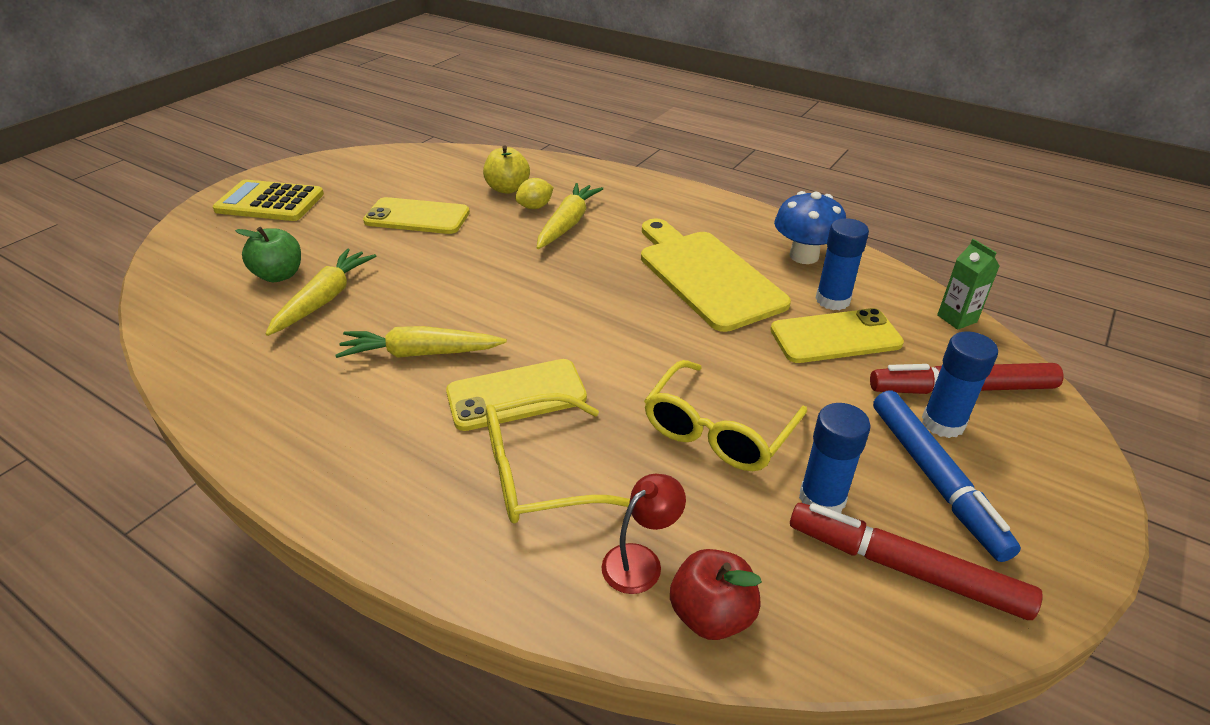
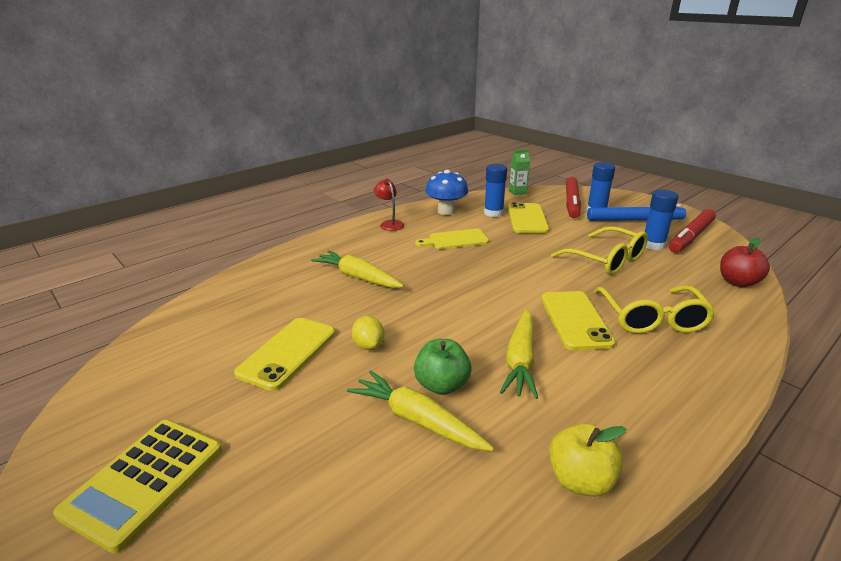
camera: 75 degrees left, 10 degrees down
green apple [235,227,301,282] -> green apple moved to [414,339,471,395]
yellow apple [483,145,530,194] -> yellow apple moved to [549,424,626,497]
yellow lemon [515,178,554,209] -> yellow lemon moved to [352,316,384,350]
red lamp [602,474,686,594] -> red lamp moved to [374,179,404,231]
yellow cutting board [641,218,791,332] -> yellow cutting board [415,229,489,249], size x0.55

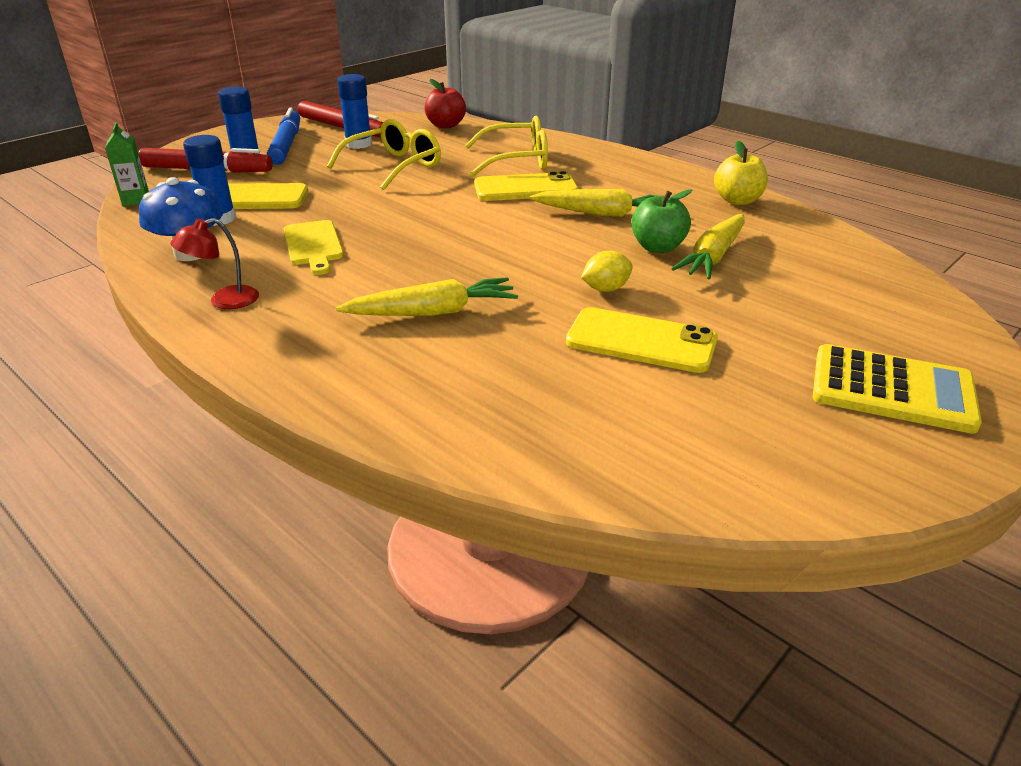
camera: 95 degrees left, 5 degrees up
yellow carrot [311,250,404,288] -> yellow carrot turned 135 degrees counterclockwise [336,277,518,316]

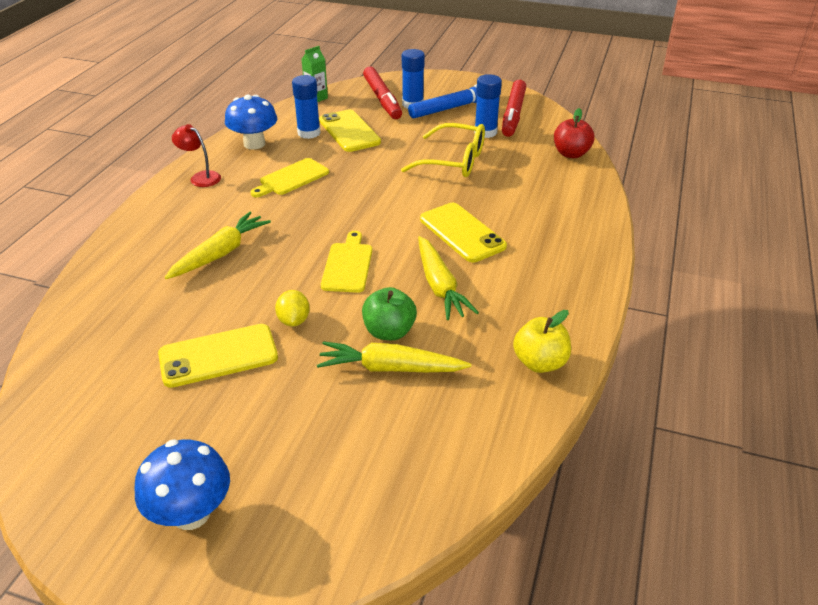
camera: 65 degrees right, 5 degrees up
yellow carrot [336,277,518,316] -> yellow carrot turned 105 degrees counterclockwise [165,212,271,279]
yellow glasses [465,116,548,177] -> none
yellow phone [566,307,718,373] -> yellow phone turned 75 degrees clockwise [158,324,278,388]
yellow lemon [581,251,633,292] -> yellow lemon turned 45 degrees clockwise [275,290,310,327]
yellow calculator [813,344,982,434] -> blue mushroom [134,440,230,530]
none -> yellow cutting board [321,231,372,293]

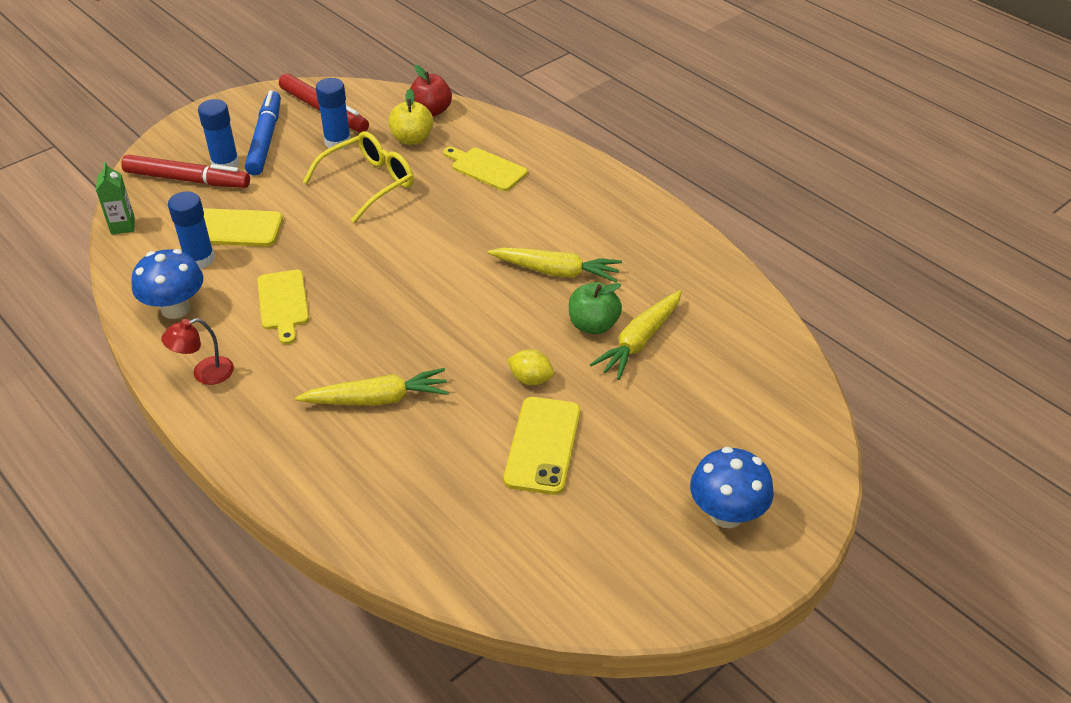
camera: 60 degrees left, 5 degrees up
yellow carrot [165,212,271,279] -> yellow carrot turned 105 degrees clockwise [295,368,449,406]
yellow cutting board [321,231,372,293] -> yellow cutting board moved to [443,147,528,191]
yellow phone [420,203,507,262] -> none
yellow apple [513,310,571,373] -> yellow apple moved to [388,89,433,145]

